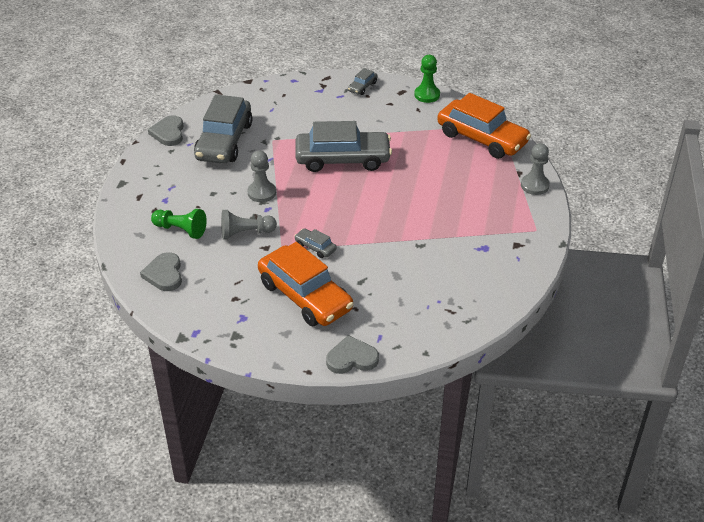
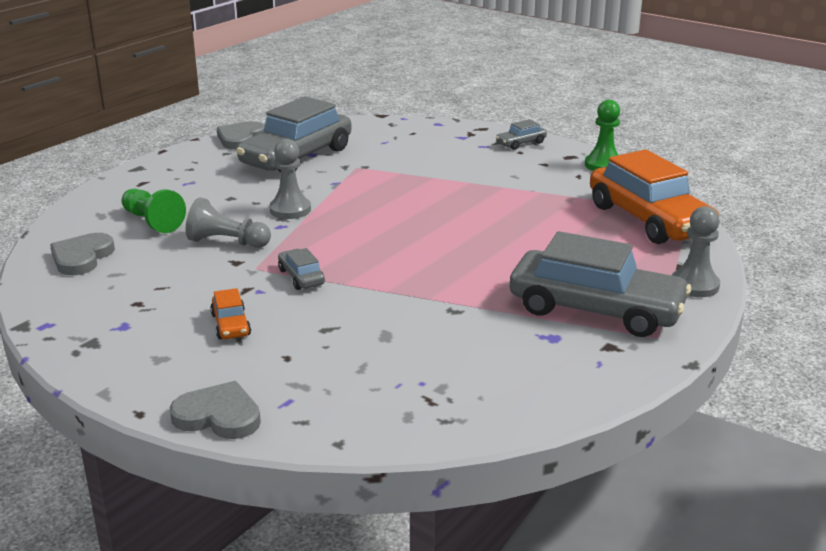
camera: 25 degrees right, 15 degrees down
orange car [258,242,354,326] -> orange car [210,288,251,339], size x0.42
grey car [295,121,392,172] -> grey car moved to [510,231,691,337]

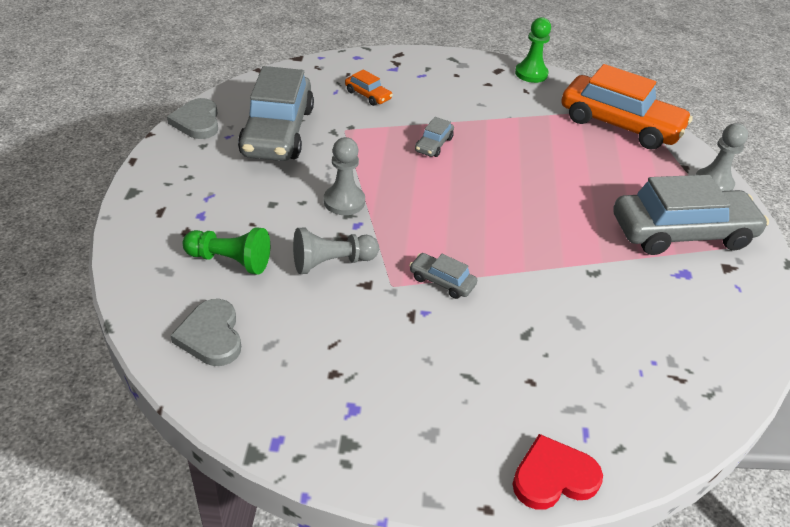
camera: 35 degrees left, 15 degrees up
grey heart [169,381,261,439] -> red heart [513,434,603,510]
orange car [210,288,251,339] -> orange car moved to [345,70,393,106]
grey car [496,119,547,150] -> grey car moved to [415,117,454,157]

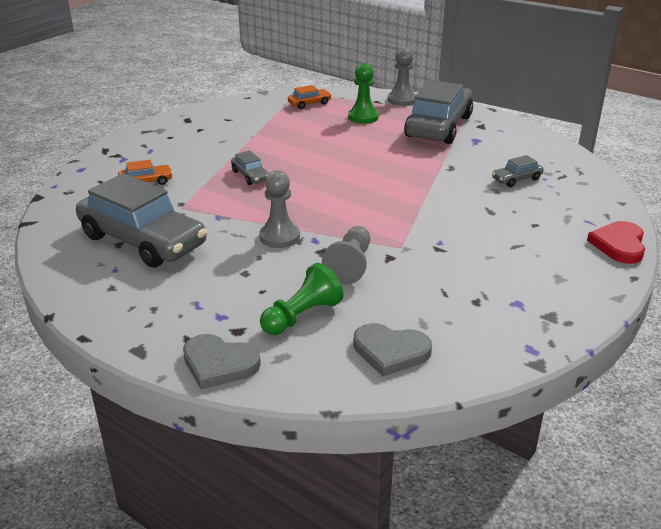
camera: 55 degrees left, 10 degrees down
grey heart [167,98,218,139] -> grey heart moved to [183,334,261,389]
grey car [409,253,477,299] -> grey car moved to [492,155,544,187]
green pawn [515,17,551,83] -> green pawn moved to [348,63,379,124]
orange car [561,64,693,150] -> orange car [288,85,332,109], size x0.42

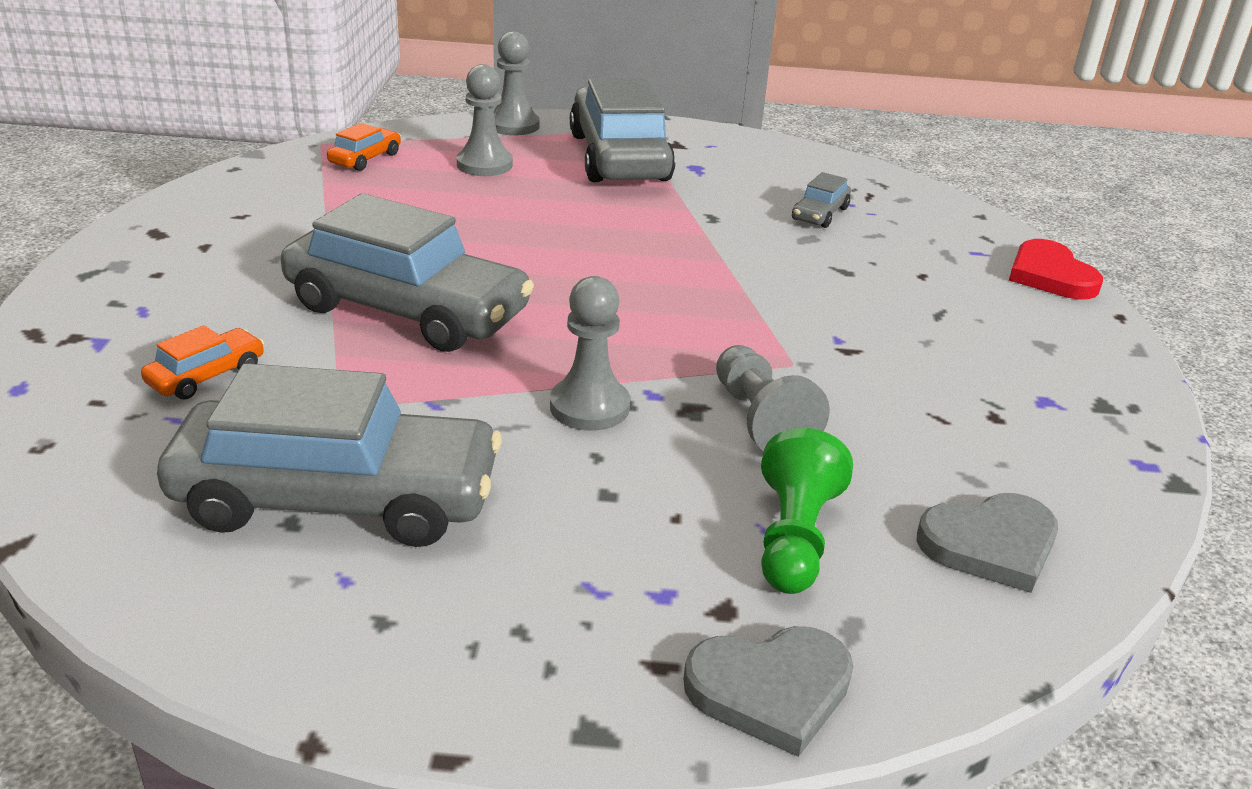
camera: 35 degrees left, 0 degrees up
grey car [231,151,269,185] -> grey car [281,193,534,352], size x2.36
green pawn [348,63,379,124] -> grey pawn [457,64,513,176]

